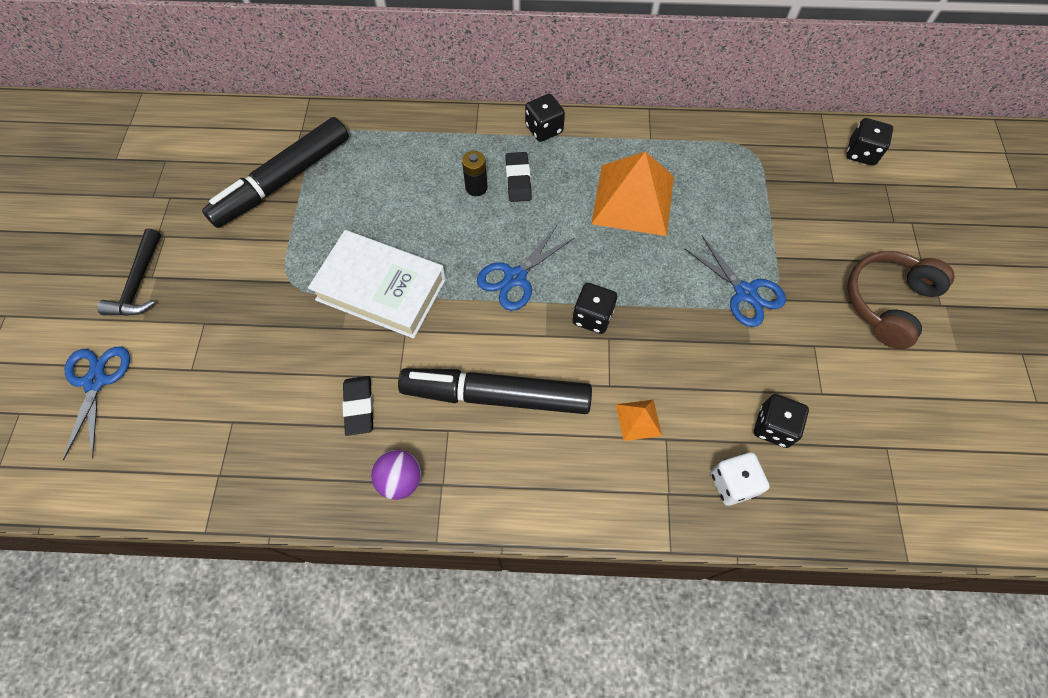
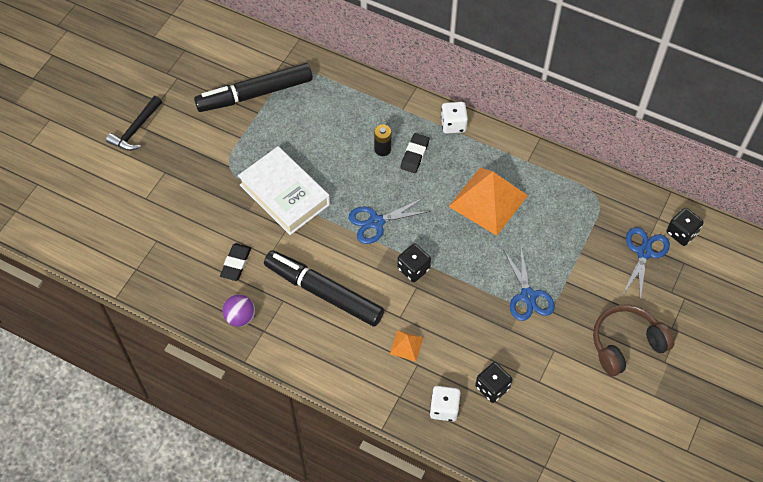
camera: 25 degrees right, 5 degrees down
blue scissors [63,346,130,460] -> blue scissors moved to [623,227,670,300]
black dice [525,94,565,142] -> white dice [441,102,468,134]

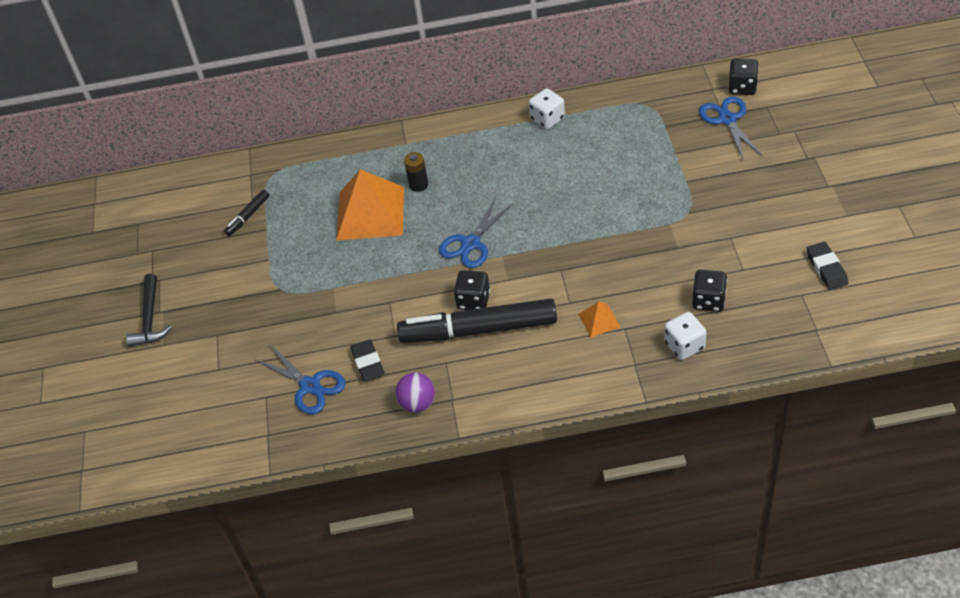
camera: 30 degrees left, 10 degrees down
black marker [194,63,313,112] -> black marker [224,190,270,236], size x0.43
white book [238,146,330,235] -> none
black dice [397,243,431,282] -> black dice moved to [454,270,490,310]
black eraser [401,133,429,173] -> black eraser moved to [807,242,848,290]
white dice [441,102,468,134] -> white dice moved to [529,88,565,129]
orange pyramid [448,167,528,236] -> orange pyramid moved to [336,169,404,240]
blue scissors [503,247,555,321] -> blue scissors moved to [254,345,345,414]
brown headphones [593,304,674,376] -> none

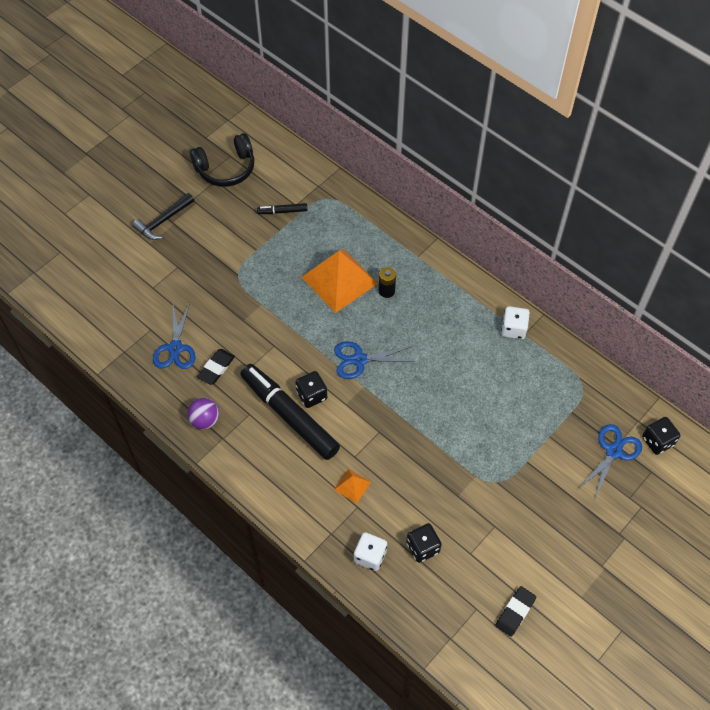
camera: 45 degrees right, 10 degrees up
none -> black headphones [190,133,254,187]

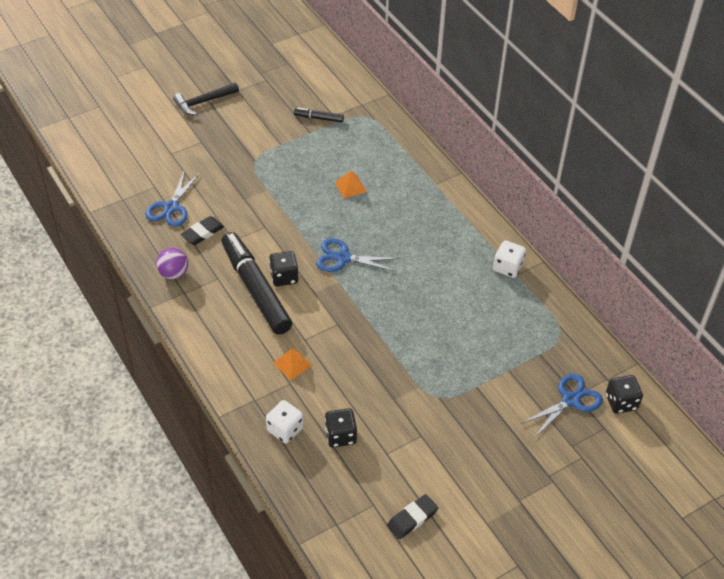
camera: 15 degrees right, 10 degrees down
black headphones [190,133,254,187] -> none
orange pyramid [302,249,378,313] -> orange pyramid [335,171,367,198], size x0.44
black battery [379,267,396,298] -> none

